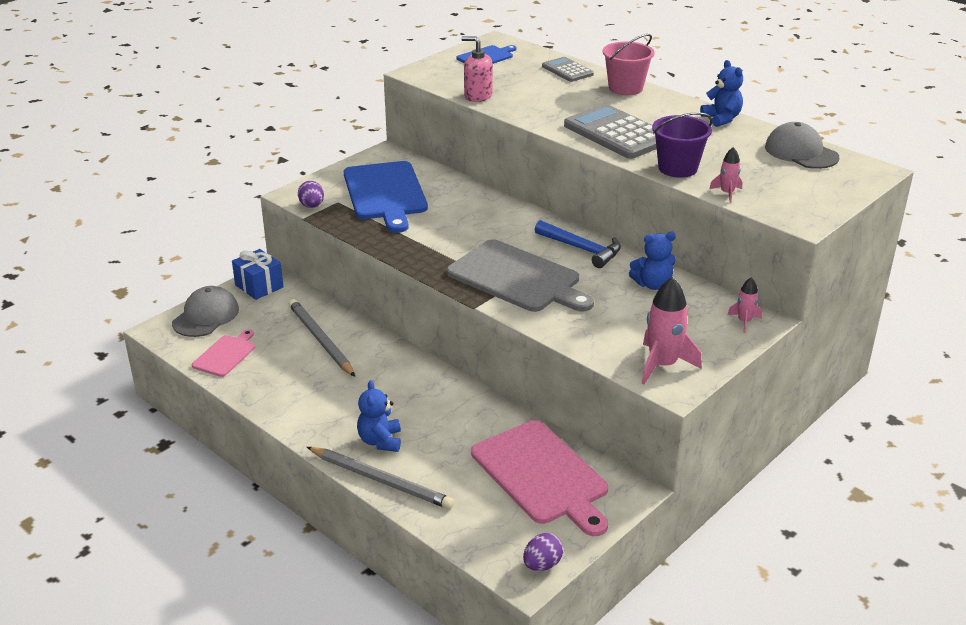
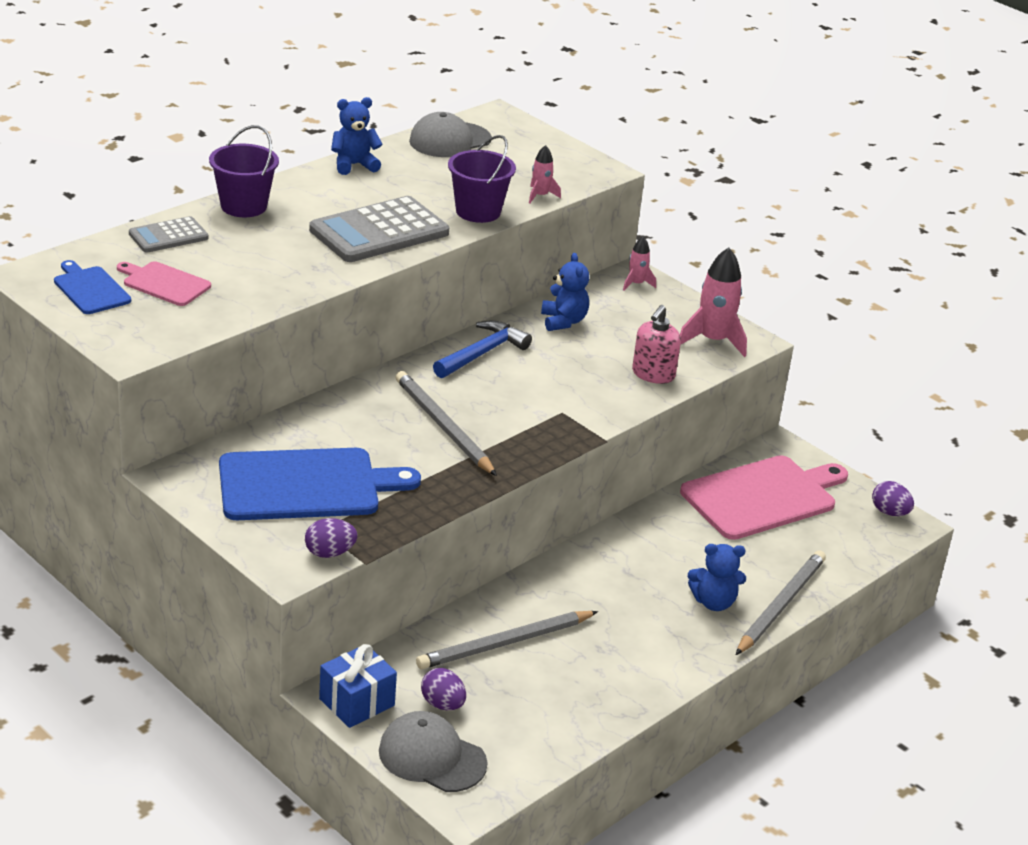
camera: 90 degrees left, 0 degrees up
pink cutting board [192,329,255,377] -> pink cutting board moved to [117,261,211,306]
grey cutting board [447,239,594,312] -> none
pink soap dispenser [461,36,493,102] -> pink soap dispenser moved to [632,305,681,384]
pink bucket [603,34,655,95] -> purple bucket [209,125,279,217]
none -> grey pencil [396,371,497,476]
none -> purple egg [421,668,466,710]

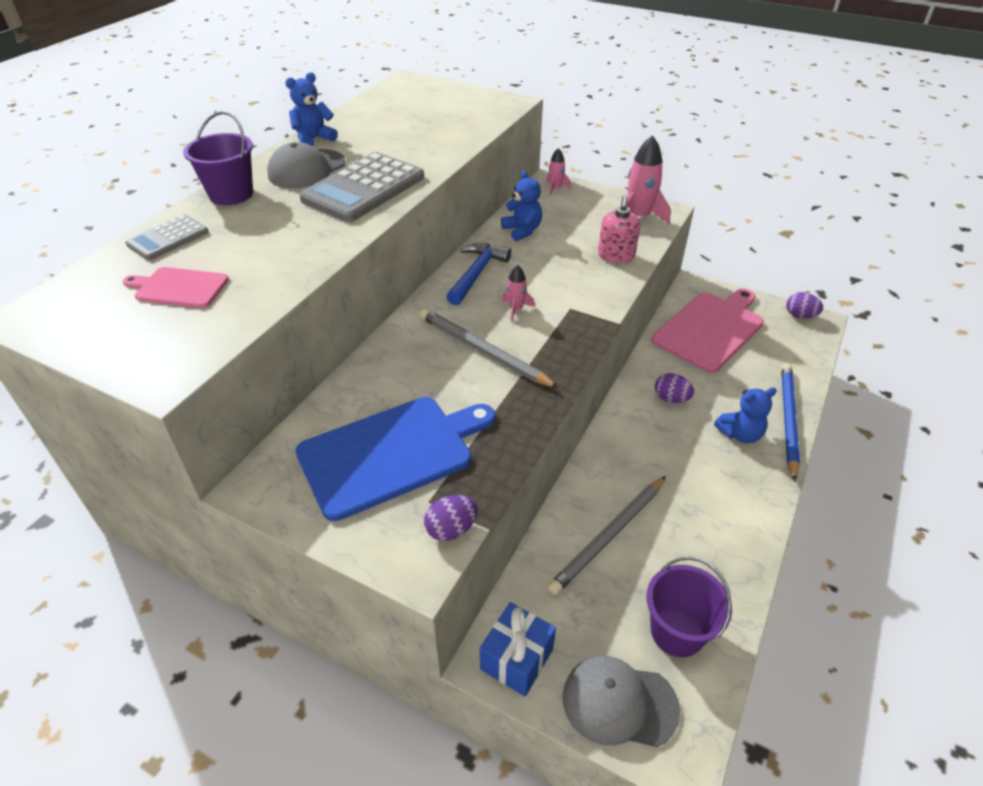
camera: 15 degrees left, 10 degrees up
blue cutting board [54,260,131,314] -> none
grey cap [409,112,492,157] -> grey cap moved to [267,142,345,188]
purple egg [421,668,466,710] -> purple egg moved to [655,373,694,403]
purple bucket [448,135,516,223] -> purple bucket moved to [646,557,732,657]
pink rocket [529,145,561,204] -> pink rocket moved to [502,265,535,322]
grey pencil [736,550,826,655] -> blue pencil [781,363,800,482]

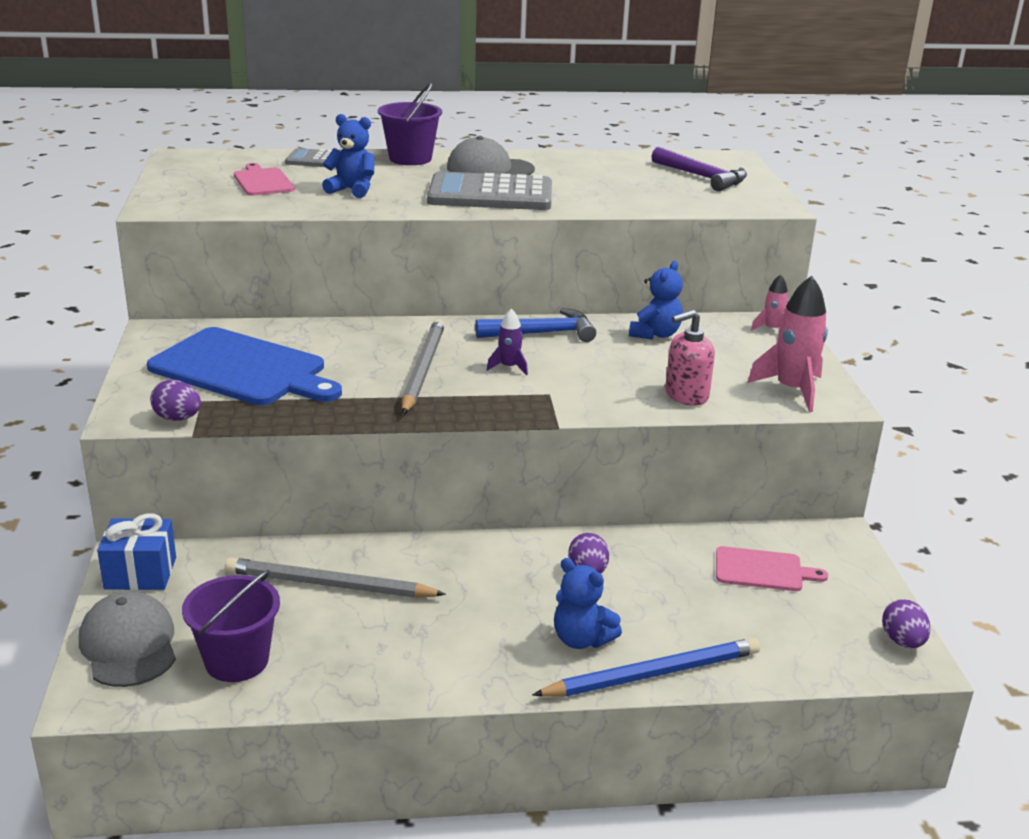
camera: 55 degrees right, 15 degrees down
blue teddy bear [285,72,338,146] -> blue teddy bear moved to [322,114,374,198]
pink rocket [502,265,535,322] -> purple rocket [487,309,528,375]
pink cutting board [651,288,764,373] -> pink cutting board [716,546,828,591], size x0.52
none -> purple hammer [651,147,747,191]

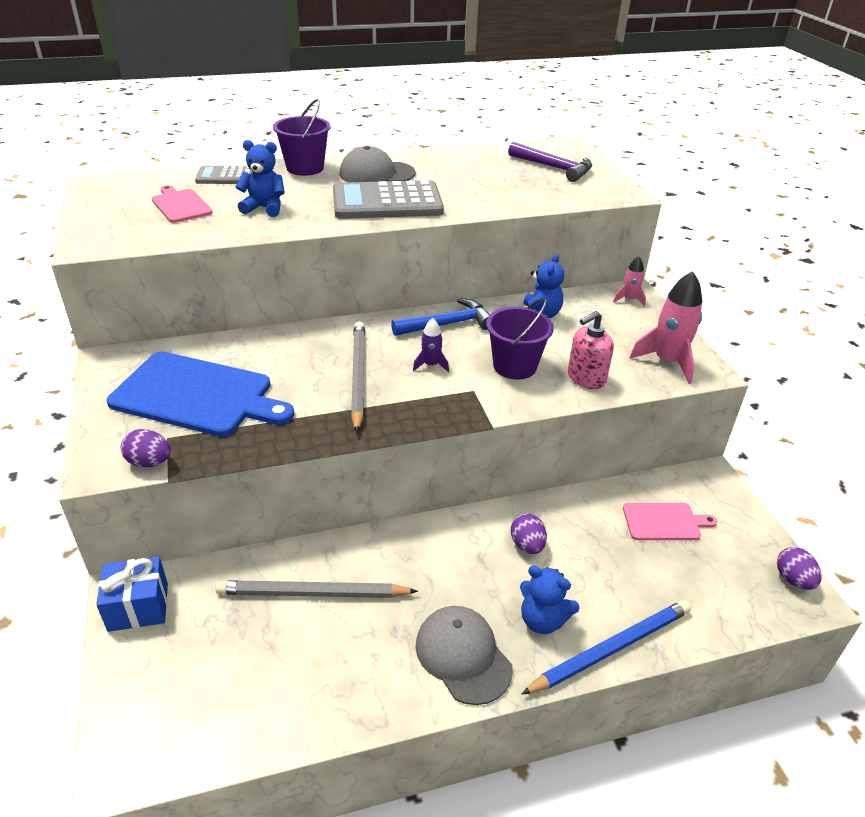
camera: 10 degrees left, 10 degrees up
grey cap [79,591,176,687] -> grey cap moved to [416,606,513,705]
purple bucket [182,570,280,682] -> purple bucket moved to [486,298,554,380]

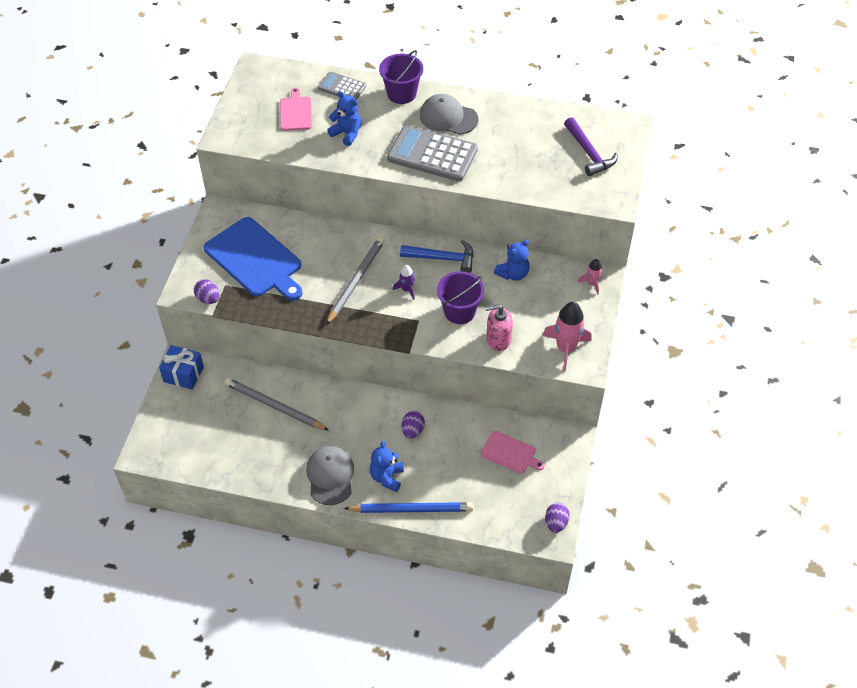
camera: 30 degrees right, 15 degrees up
blue teddy bear [520,566,580,634] -> blue teddy bear turned 45 degrees clockwise [370,441,404,492]

